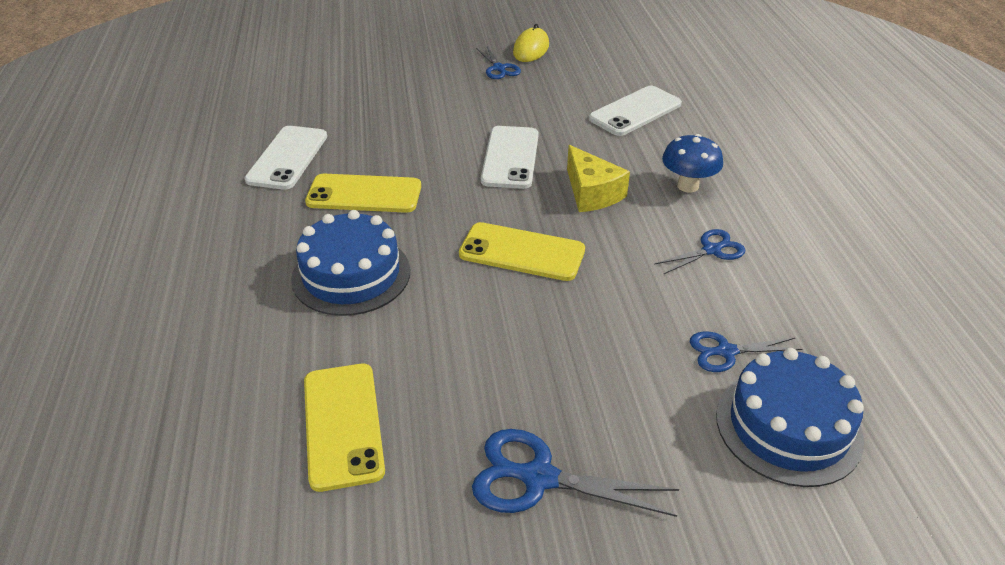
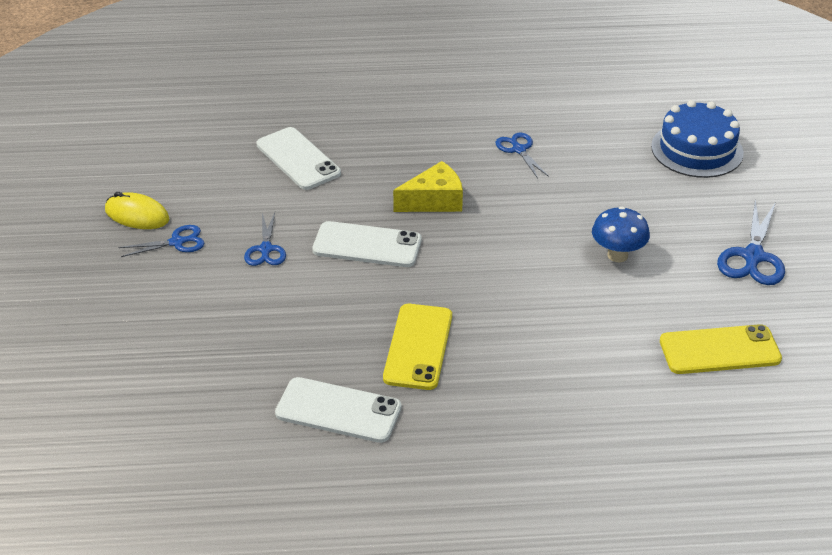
camera: 85 degrees left, 0 degrees up
blue cake [291,210,410,316] -> none
yellow phone [459,222,585,281] -> none
blue mushroom [662,134,723,193] -> blue mushroom moved to [592,207,650,262]
blue scissors [690,331,803,372] -> blue scissors moved to [244,213,286,266]

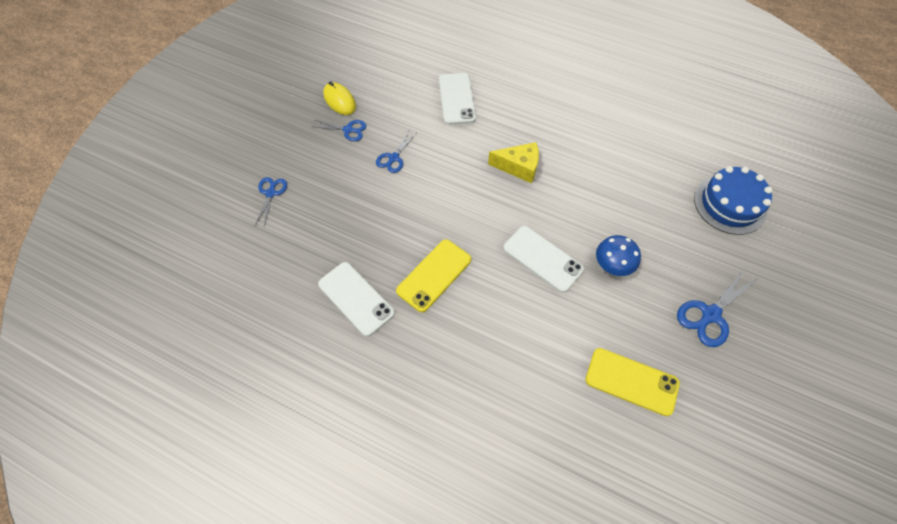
camera: 30 degrees right, 20 degrees up
white phone [312,221,422,267] -> white phone moved to [503,226,584,293]
blue scissors [496,133,549,179] -> blue scissors moved to [255,177,287,227]

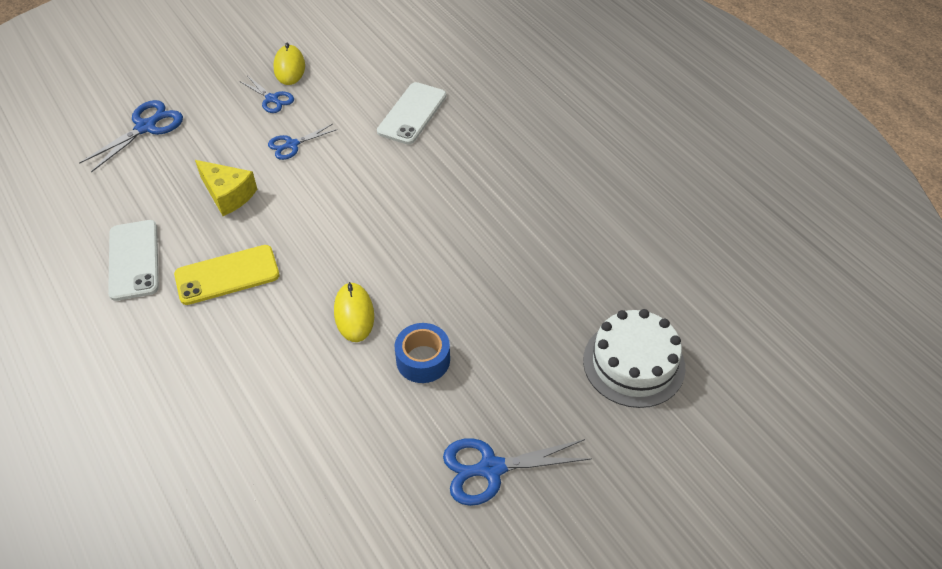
camera: 30 degrees right, 10 degrees down
blue scissors [255,177,287,227] -> blue scissors [79,100,183,172], size x1.58
yellow cheese [488,142,539,183] -> yellow cheese moved to [195,160,257,216]
white phone [503,226,584,293] -> yellow mouse [334,282,374,342]
yellow phone [585,348,680,416] -> none
blue mushroom [596,235,641,276] -> blue tape [395,323,450,383]
blue cake [694,166,772,235] -> white cake [583,309,685,408]

